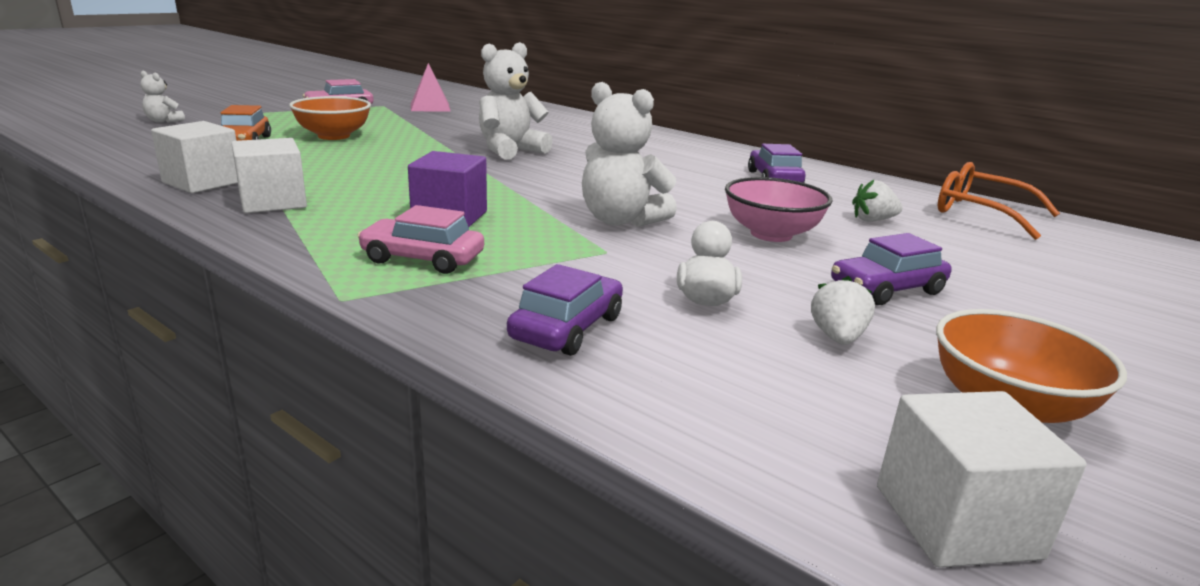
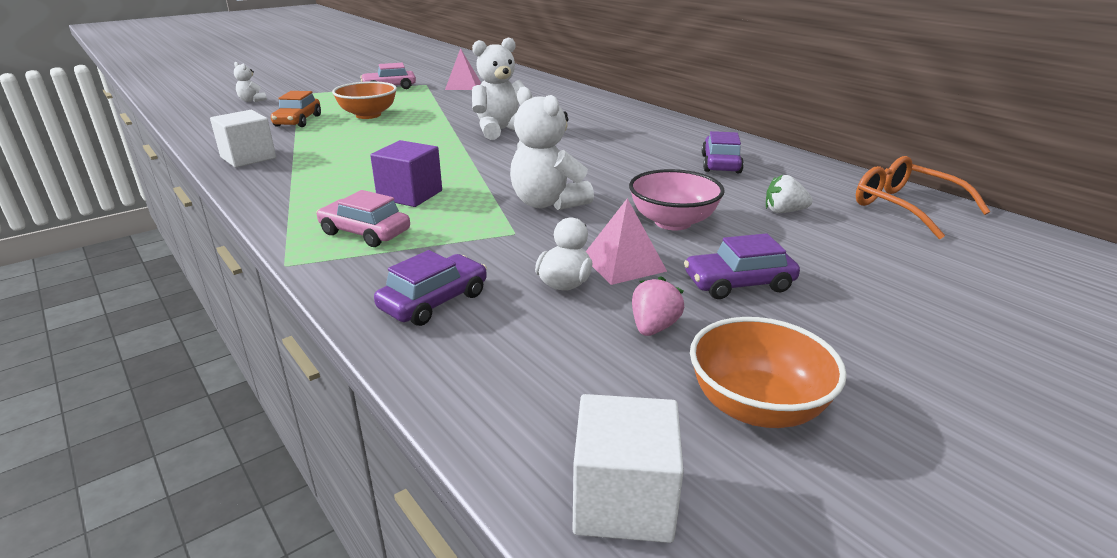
camera: 15 degrees right, 5 degrees up
white cube [231,138,307,213] -> none
white strawberry [811,276,875,345] -> pink strawberry [632,276,684,336]
none -> pink pyramid [586,198,667,285]

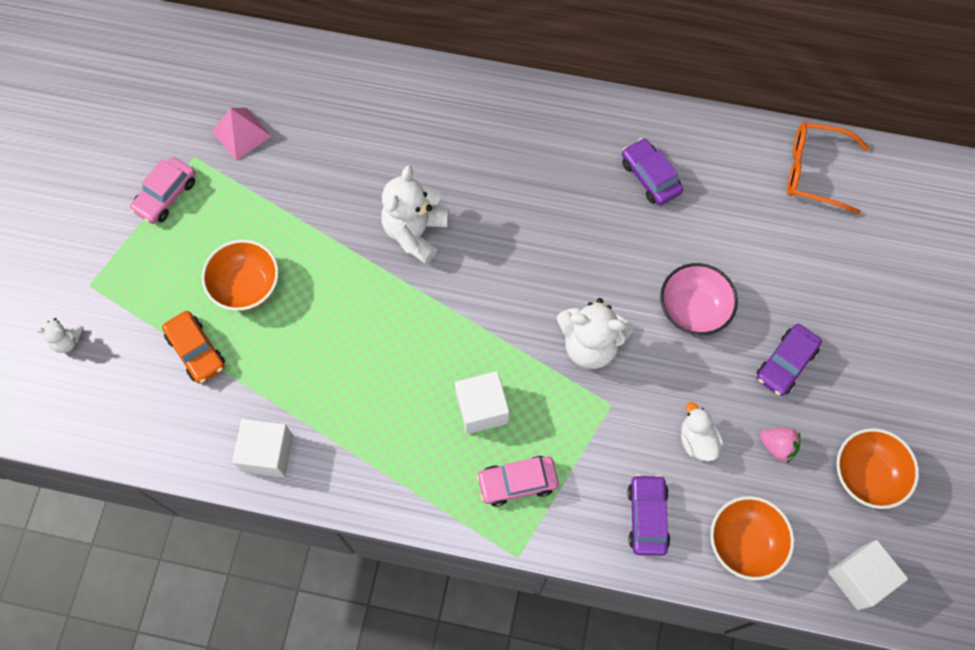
camera: 40 degrees left, 40 degrees up
purple cube [370,140,442,207] -> white cube [455,371,509,434]
pink pyramid [586,198,667,285] -> none
pink strawberry [632,276,684,336] -> pink strawberry turned 135 degrees clockwise [760,428,800,463]
white strawberry [766,175,813,213] -> none
none -> orange bowl [710,496,794,580]

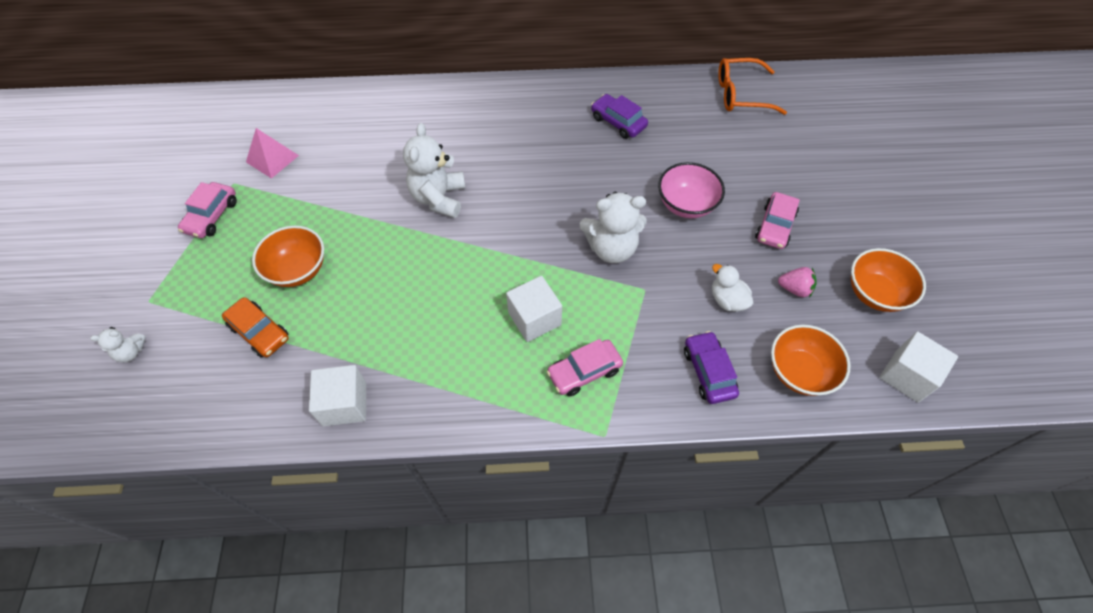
camera: 15 degrees left, 10 degrees down
purple car [757,324,822,396] -> pink car [755,192,800,249]

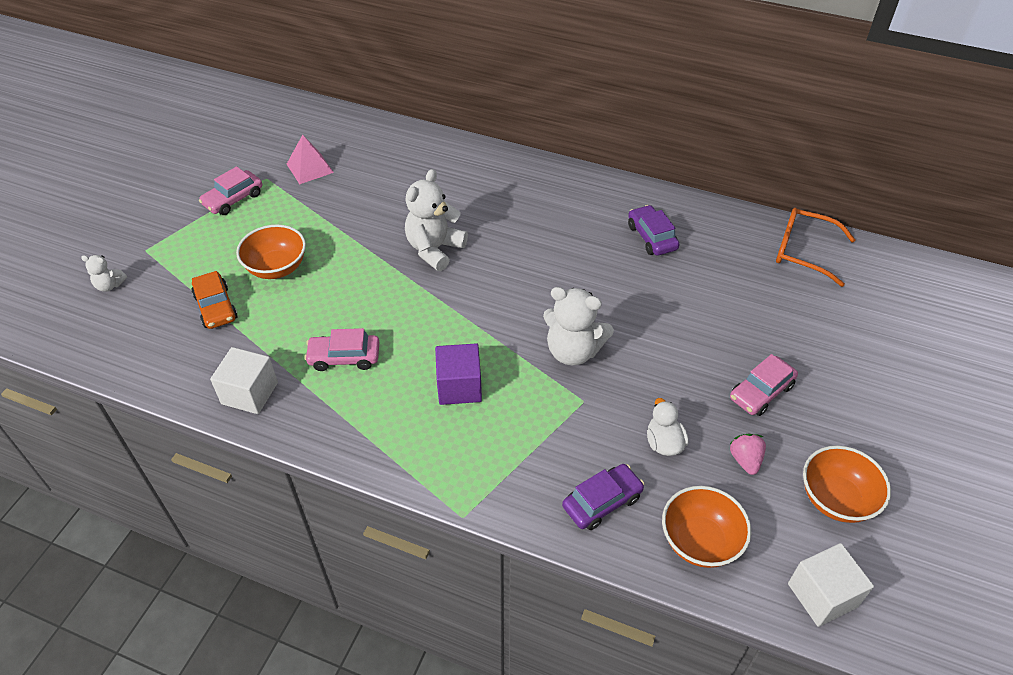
camera: 25 degrees right, 10 degrees down
white cube [506,276,562,342] -> purple cube [435,343,482,405]
pink car [547,339,623,396] -> pink car moved to [304,328,379,371]
pink bowl [658,162,725,218] -> none
purple car [684,331,739,404] -> purple car turned 45 degrees clockwise [562,464,644,530]
pink strawberry [778,267,817,298] -> pink strawberry turned 135 degrees counterclockwise [730,434,766,475]

